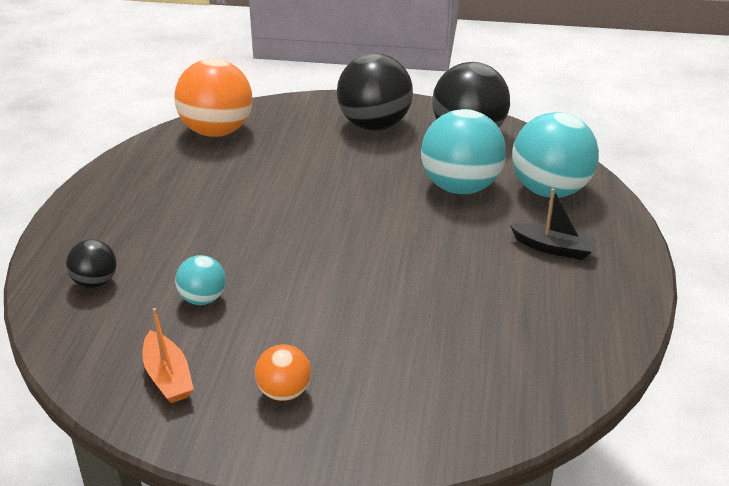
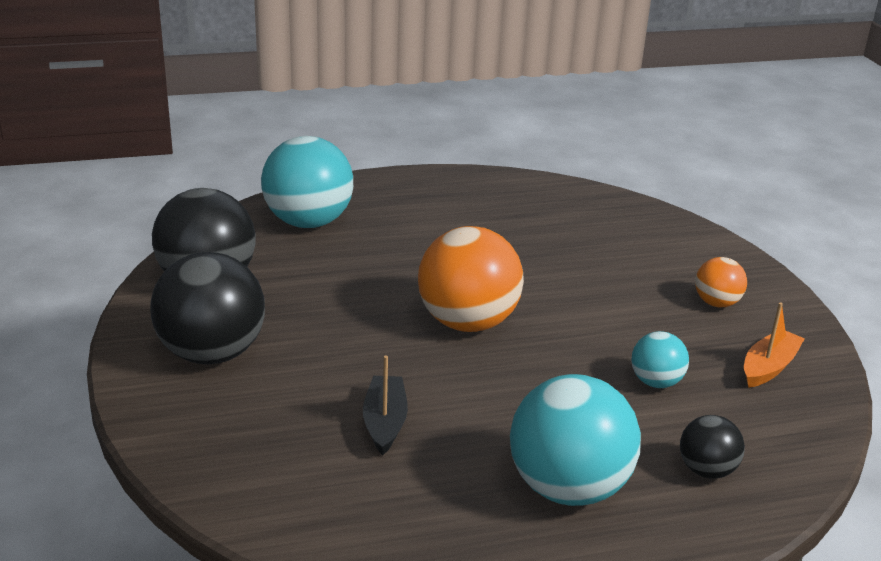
camera: 115 degrees left, 5 degrees down
orange ball [174,59,252,137] -> orange ball moved to [418,226,524,332]
turquoise ball [421,109,506,194] -> turquoise ball moved to [510,374,641,506]
black boat [510,188,597,260] -> black boat moved to [363,356,408,456]

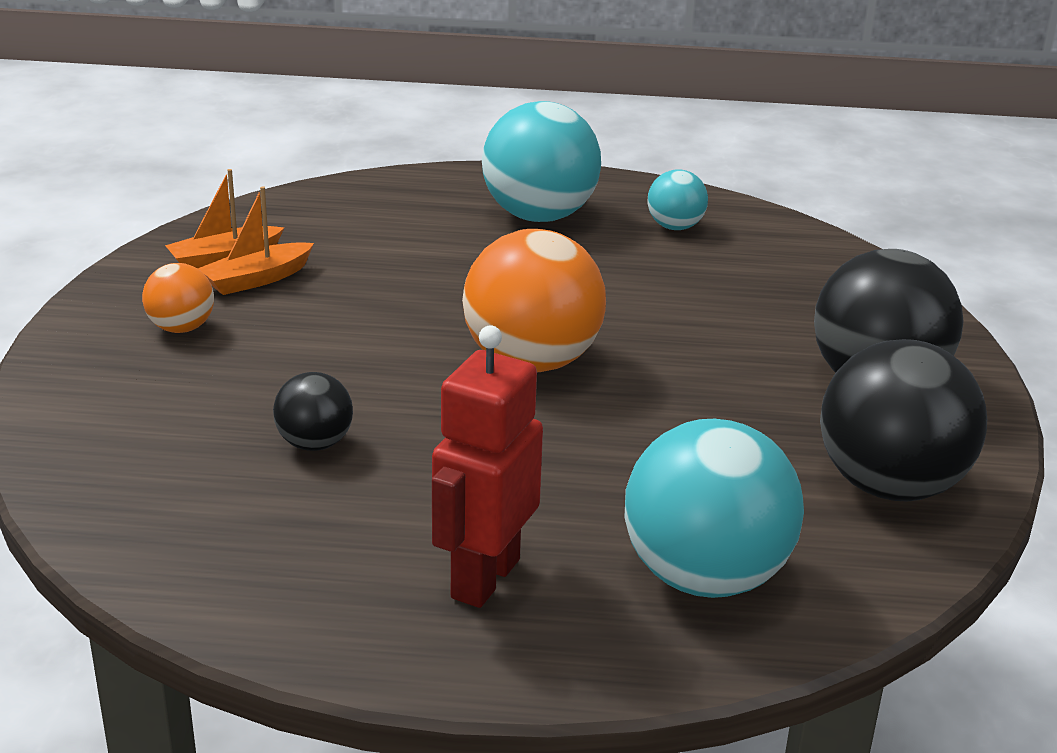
camera: 160 degrees left, 0 degrees up
black boat [363,356,408,456] -> none
turquoise ball [631,331,689,388] -> turquoise ball moved to [648,169,708,230]
black ball [680,415,745,479] -> black ball moved to [273,372,353,451]
none -> orange boat [198,186,314,295]
none -> red robot [432,325,543,608]

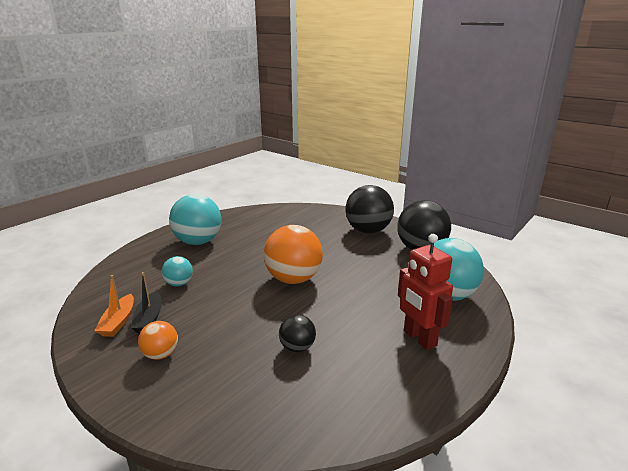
camera: 55 degrees left, 5 degrees down
orange boat [198,186,314,295] -> black boat [131,272,162,333]
turquoise ball [648,169,708,230] -> turquoise ball moved to [162,256,193,286]

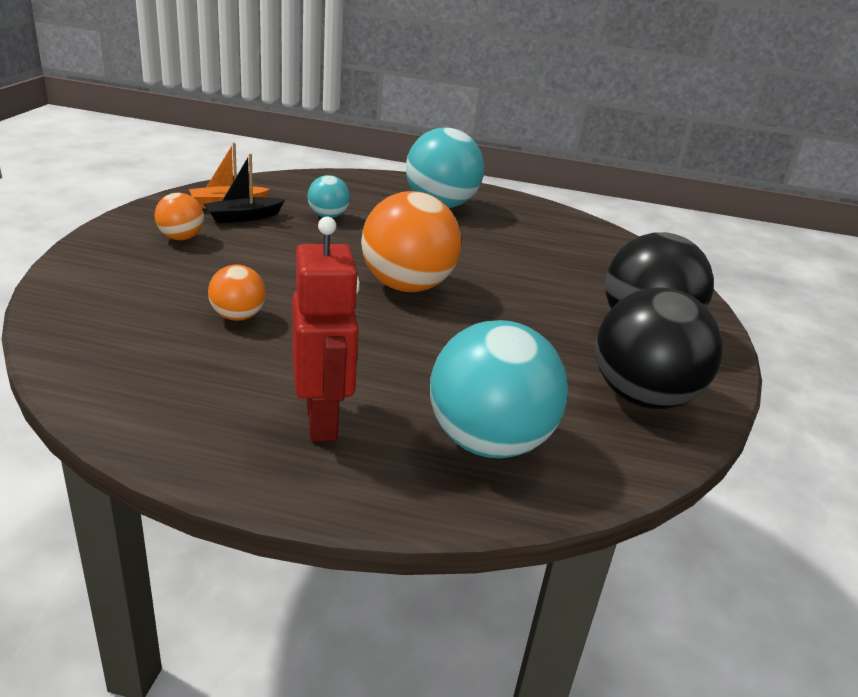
camera: 60 degrees right, 5 degrees up
black ball [279,314,316,352] -> orange ball [208,265,266,321]
red robot [398,234,453,350] -> red robot turned 135 degrees clockwise [292,217,360,442]

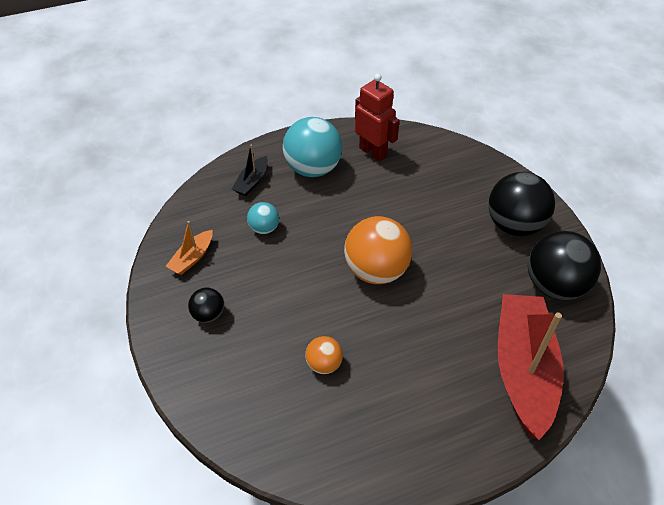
camera: 30 degrees left, 20 degrees up
orange ball [155,193,204,240] -> black ball [188,288,224,323]
black boat [204,154,285,223] -> black boat moved to [232,145,268,196]
red robot [292,217,360,442] -> red robot moved to [355,74,400,162]
turquoise ball [430,320,568,458] -> red boat [498,294,564,440]

